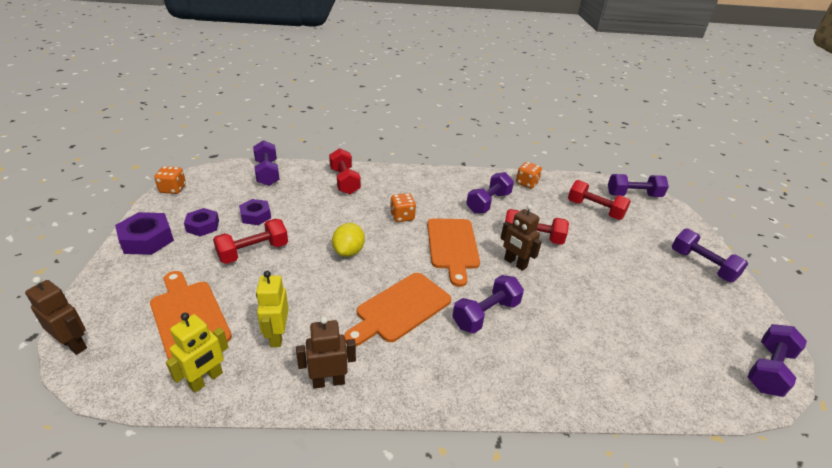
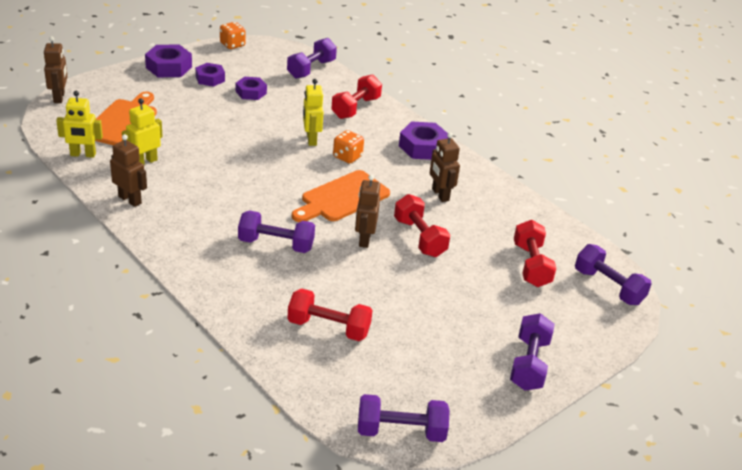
camera: 50 degrees right, 0 degrees up
red dumbbell [213,219,288,264] -> red dumbbell moved to [287,289,373,341]
yellow lemon [332,223,365,257] -> none
orange cutting board [344,273,451,346] -> none
purple dumbbell [466,172,514,214] -> brown robot [430,132,460,202]
orange dice [516,162,542,189] -> none
none -> yellow robot [303,79,324,146]
none -> purple nut [399,121,448,160]

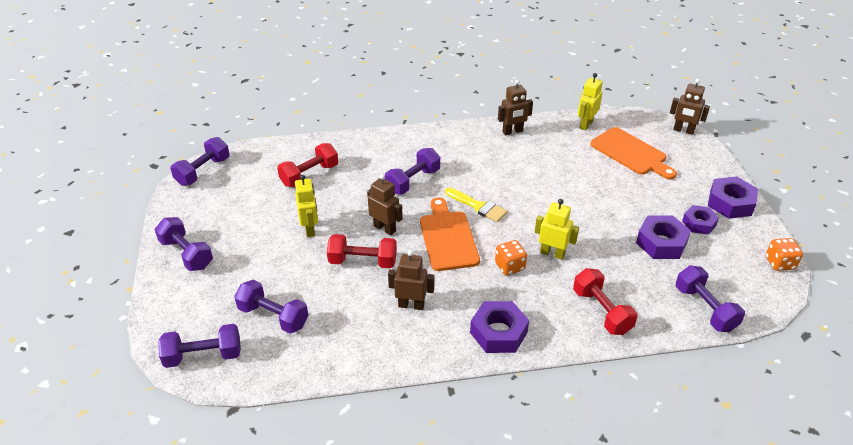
camera: 125 degrees right, 5 degrees up
yellow robot [122,98,163,165] -> yellow robot moved to [295,175,318,237]
purple nut [236,77,267,100] -> purple nut [636,216,691,259], size x1.50
red dumbbell [514,220,557,287] -> purple dumbbell [234,280,308,334]
none -> yellow brush [445,188,507,222]

